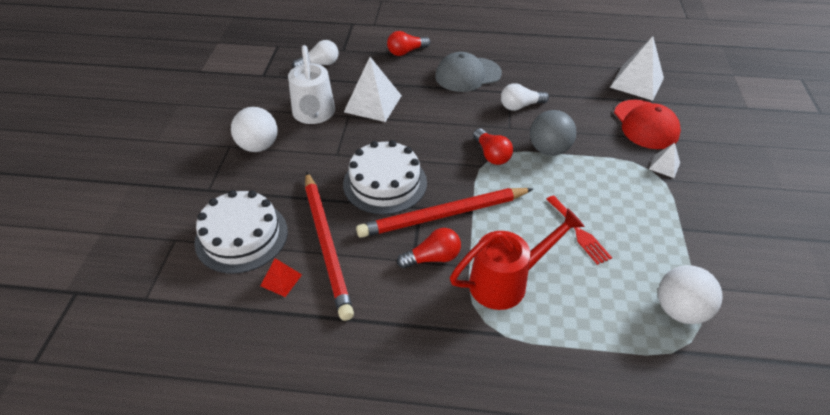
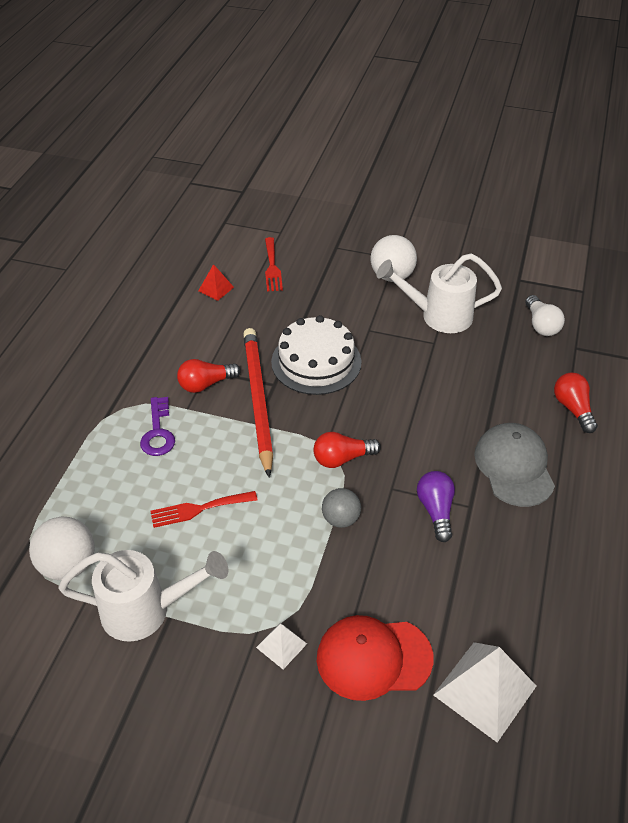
camera: 100 degrees right, 0 degrees up
white cake [195,190,288,274] -> red fork [265,237,283,291]
red pencil [305,172,354,321] -> none
white pyramid [344,57,402,122] -> none
red light bulb [397,228,461,269] -> red light bulb turned 75 degrees clockwise [177,359,241,393]
red watering can [450,208,585,310] -> purple key [140,397,175,456]
white light bulb [501,83,549,111] -> purple light bulb [417,471,455,542]
grey ball [530,110,576,156] -> grey ball [322,488,361,528], size x0.66
none -> white watering can [58,550,229,642]

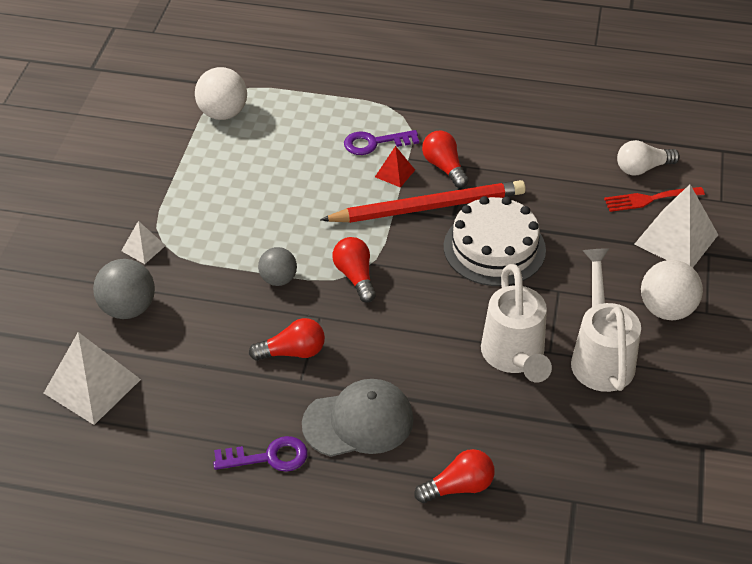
camera: 85 degrees right, 0 degrees up
white watering can [58,550,229,642] -> white watering can moved to [481,264,552,382]
red fork [151,491,258,528] -> none
red pyramid [198,264,234,301] -> red pyramid moved to [375,146,415,188]
red cap [317,615,434,701] -> grey ball [93,259,155,319]
purple light bulb [417,471,455,542] -> red light bulb [249,318,325,361]
white light bulb [525,295,565,336] -> white light bulb moved to [617,140,680,175]
none -> purple key [213,436,307,472]
none -> white pyramid [634,184,718,268]

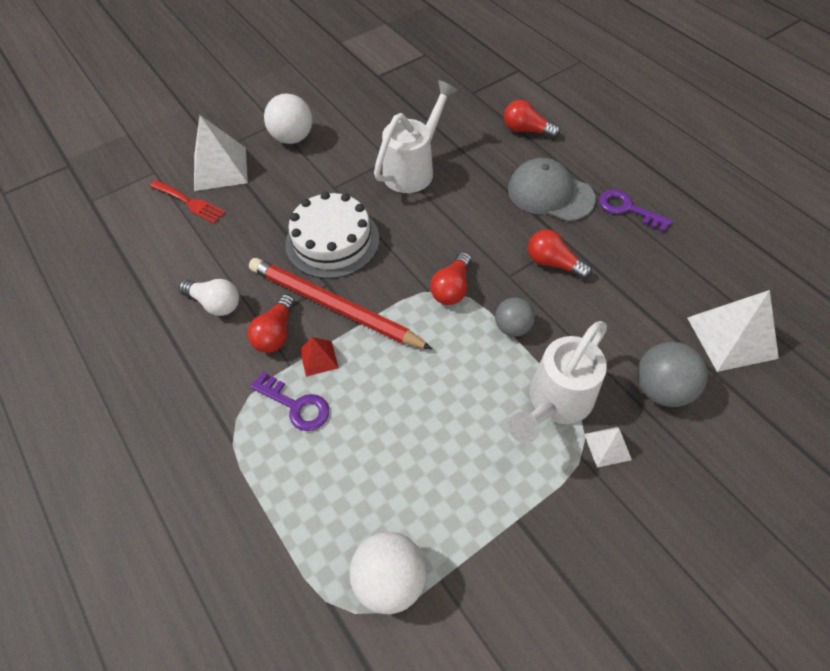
camera: 135 degrees left, 10 degrees up
white watering can [571,248,641,392] -> white watering can moved to [508,321,607,443]
white light bulb [617,140,680,175] -> white light bulb moved to [179,279,239,316]

